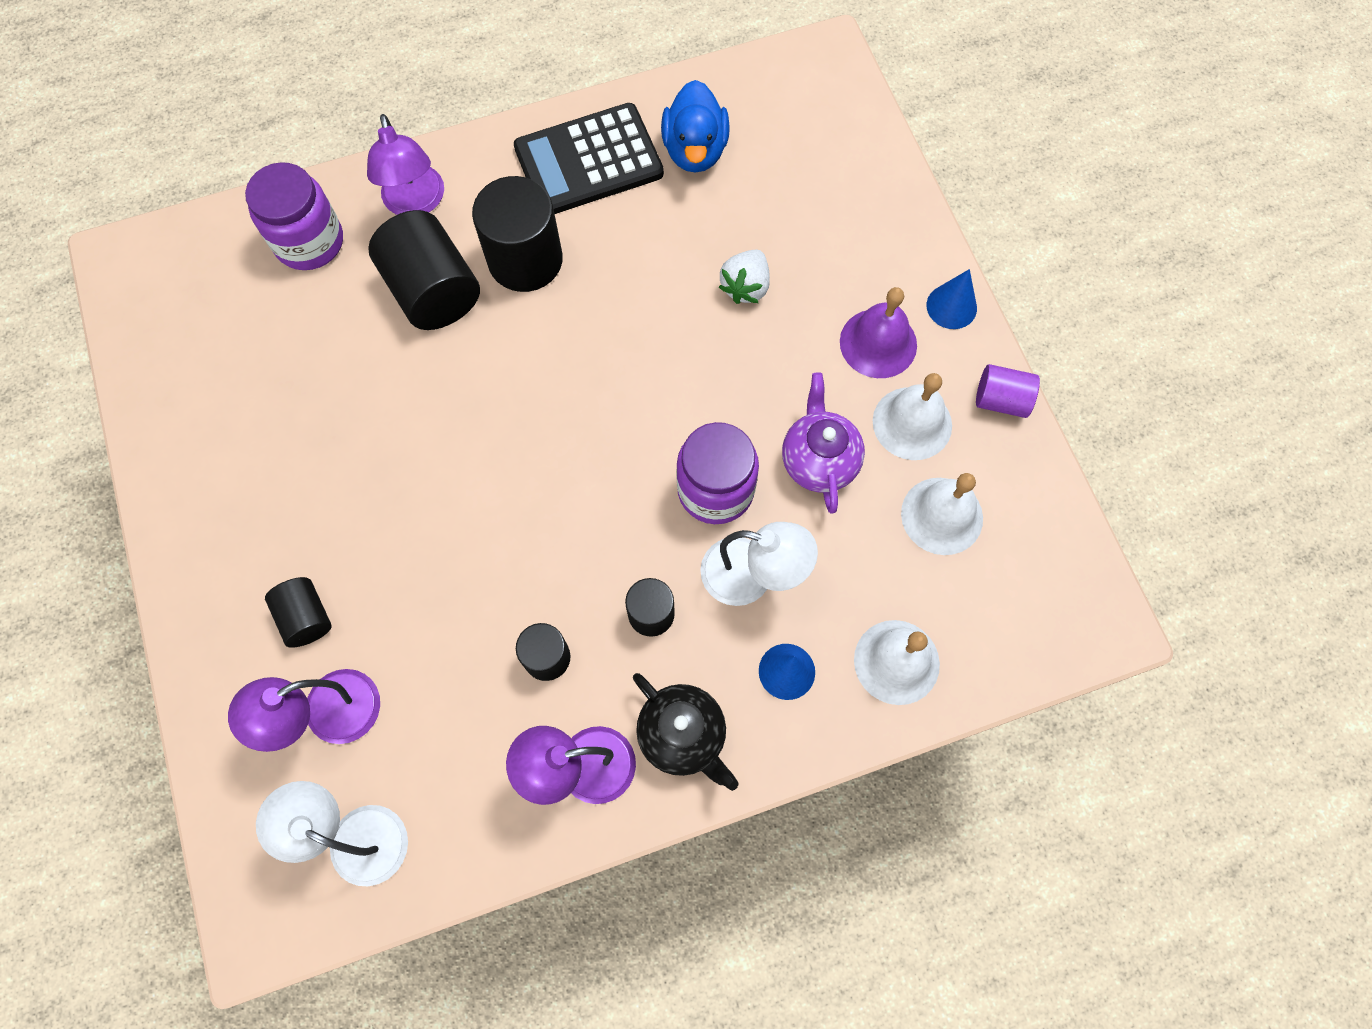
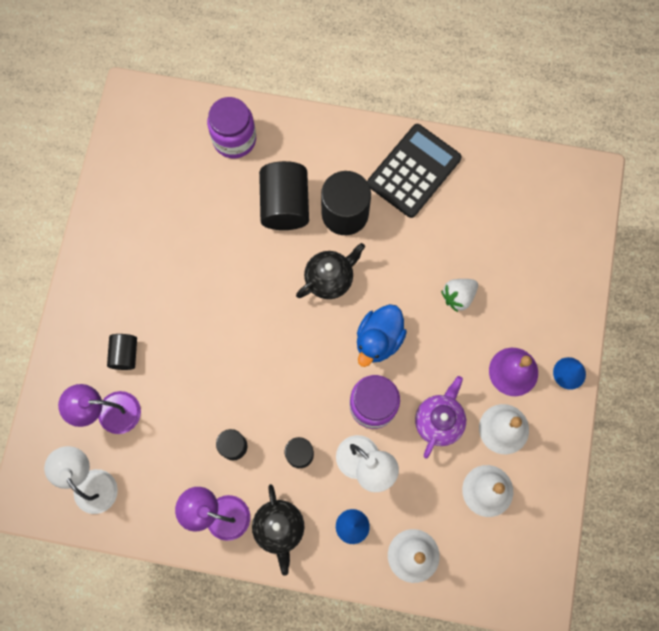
camera: 30 degrees right, 5 degrees up
purple lamp [367,114,444,215] -> none
black calculator [514,103,664,214] -> black calculator turned 120 degrees clockwise [367,124,461,218]
blue duck [661,80,730,173] -> blue duck moved to [357,304,407,367]
purple cylinder [976,364,1040,418] -> none
none -> black teapot [296,243,365,299]

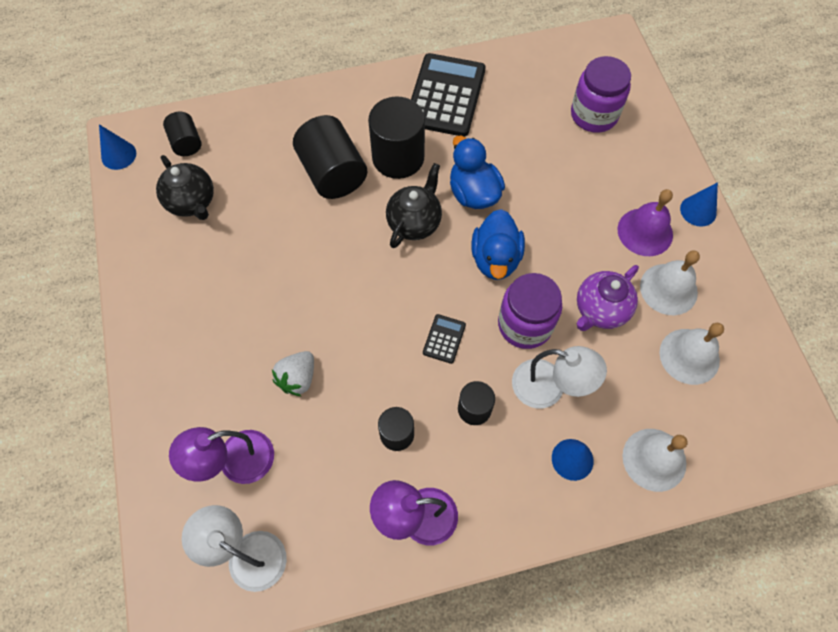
camera: 25 degrees left, 10 degrees down
black cylinder [107,334,137,370] -> black cylinder moved to [163,112,202,156]
purple jar [207,97,256,158] -> purple jar moved to [571,56,631,133]
black teapot [252,484,304,576] -> black teapot moved to [156,155,214,220]
purple teapot [415,376,466,458] -> purple teapot turned 135 degrees counterclockwise [577,265,639,331]
white strawberry [441,279,478,312] -> white strawberry moved to [272,351,314,396]
none -> blue cone [99,124,136,170]
none -> black calculator [423,314,466,364]
none -> blue duck [450,136,505,209]

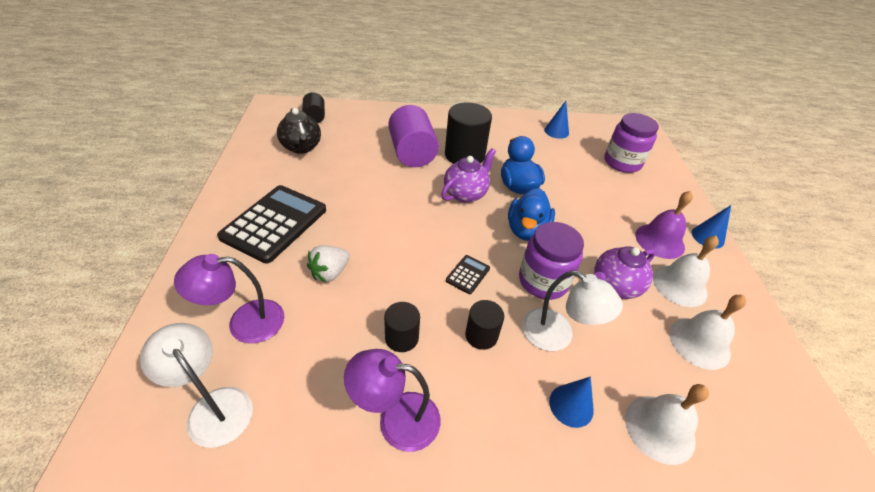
camera: 10 degrees right, 20 degrees down
blue cone [99,124,136,170] -> blue cone moved to [544,101,569,139]
black cylinder [293,115,367,199] -> purple cylinder [388,105,439,167]
black teapot [386,163,442,248] -> purple teapot [441,148,496,203]
black calculator [411,53,486,137] -> black calculator moved to [217,185,326,263]

